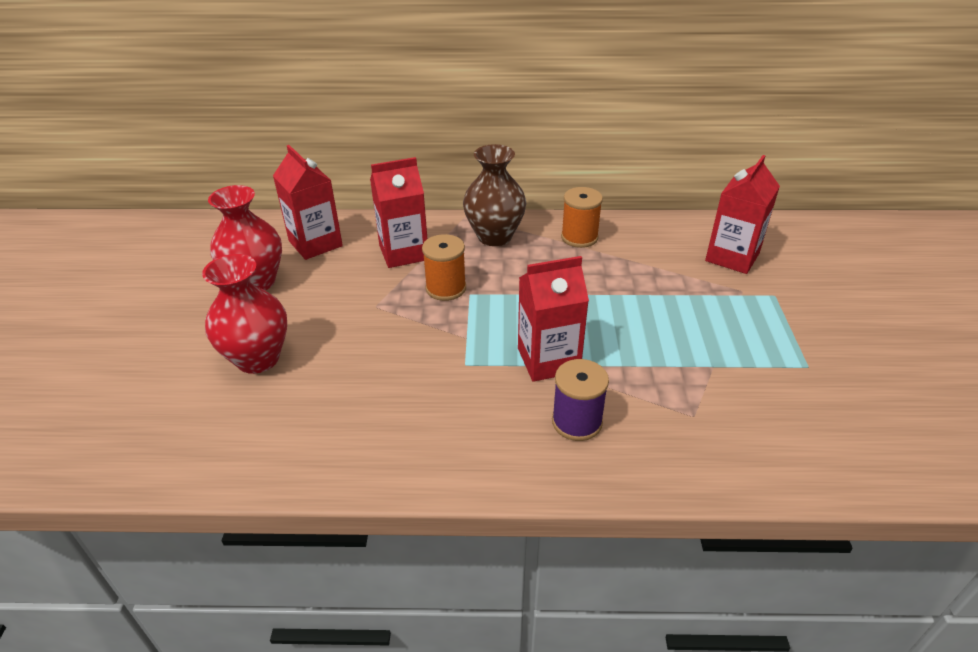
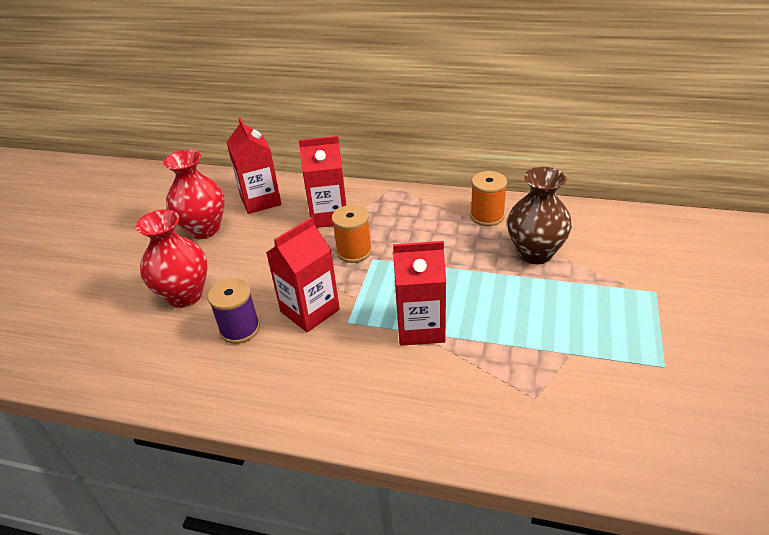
camera: 15 degrees right, 0 degrees up
brown vase [463,144,526,246] -> brown vase moved to [507,167,572,264]
purple spool [552,359,609,441] -> purple spool moved to [208,278,260,344]
red carton [705,155,780,274] -> red carton moved to [266,217,340,332]

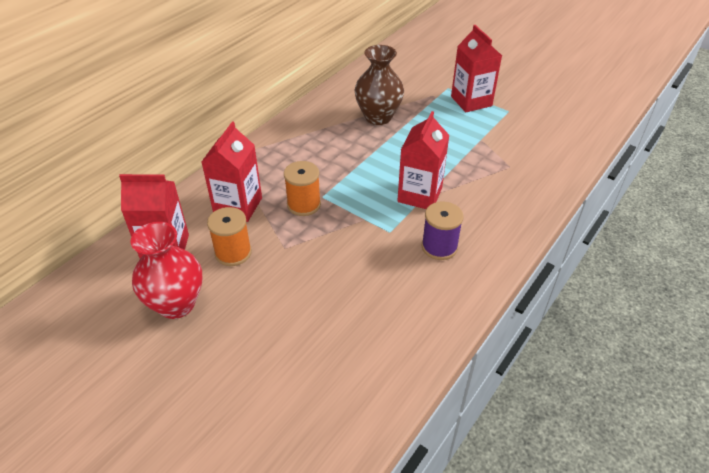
camera: 70 degrees left, 5 degrees up
red vase [136,209,208,308] -> none
purple spool [208,278,260,344] -> purple spool moved to [422,201,463,260]
red carton [266,217,340,332] -> red carton moved to [451,25,502,112]
orange spool [470,171,507,226] -> orange spool moved to [207,207,252,266]

